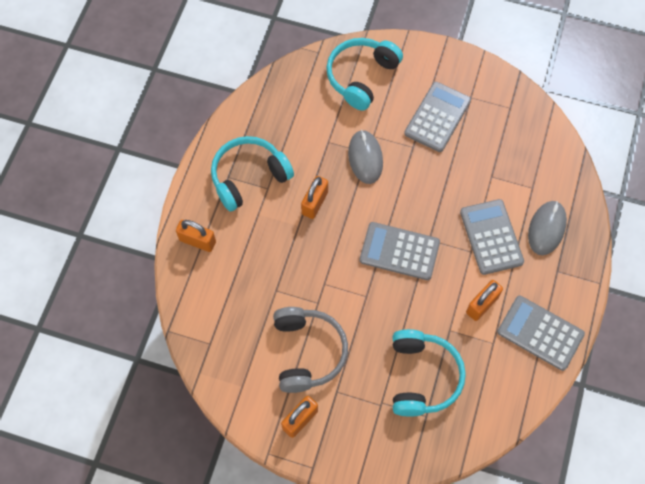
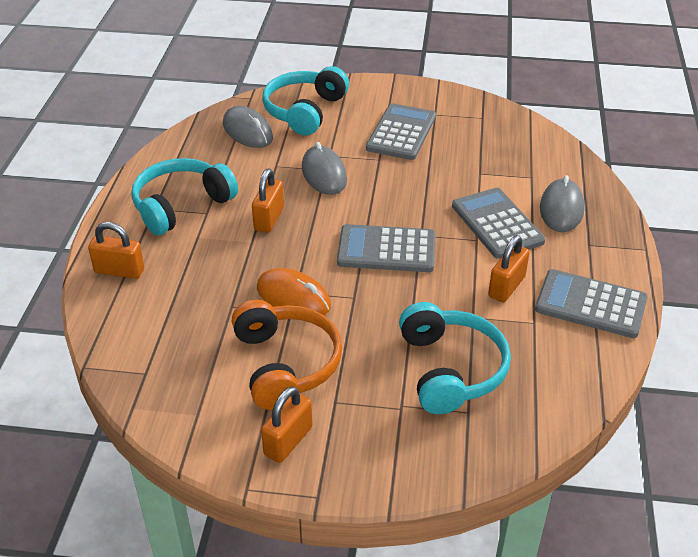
camera: 10 degrees left, 25 degrees down
grey headphones [273,307,348,393] -> orange headphones [232,299,342,410]
none -> grey mouse [223,106,273,148]
none -> orange mouse [257,268,331,315]

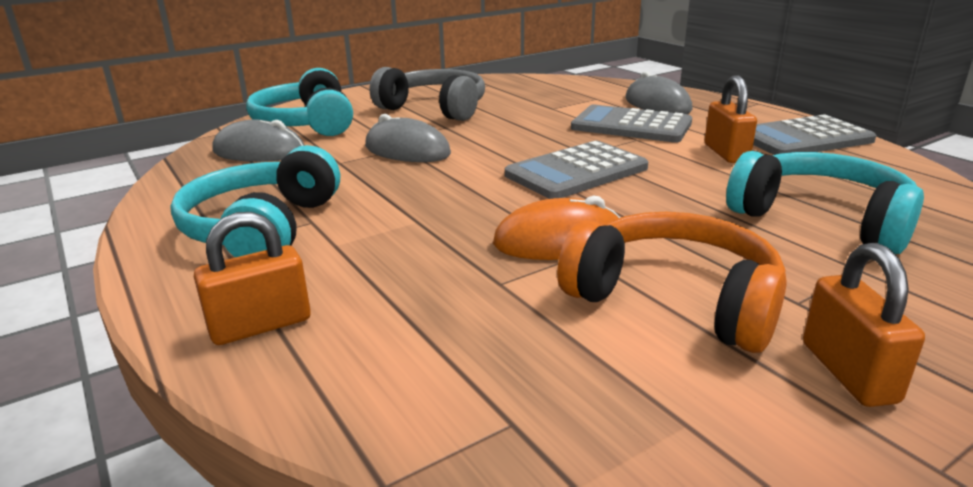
camera: 40 degrees left, 15 degrees down
orange padlock [252,169,284,233] -> none
grey calculator [366,103,436,160] -> grey headphones [370,67,485,121]

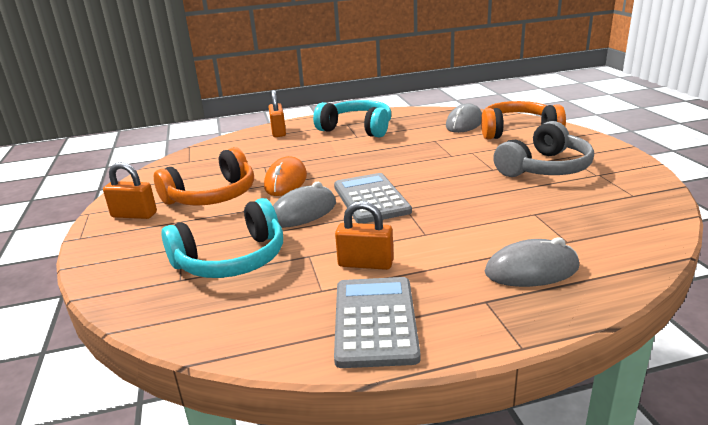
camera: 110 degrees right, 0 degrees up
turquoise headphones [246,68,353,136] -> orange headphones [481,101,566,139]
grey mouse [365,114,451,162] -> grey mouse moved to [273,182,336,228]
grey calculator [571,105,692,143] -> none

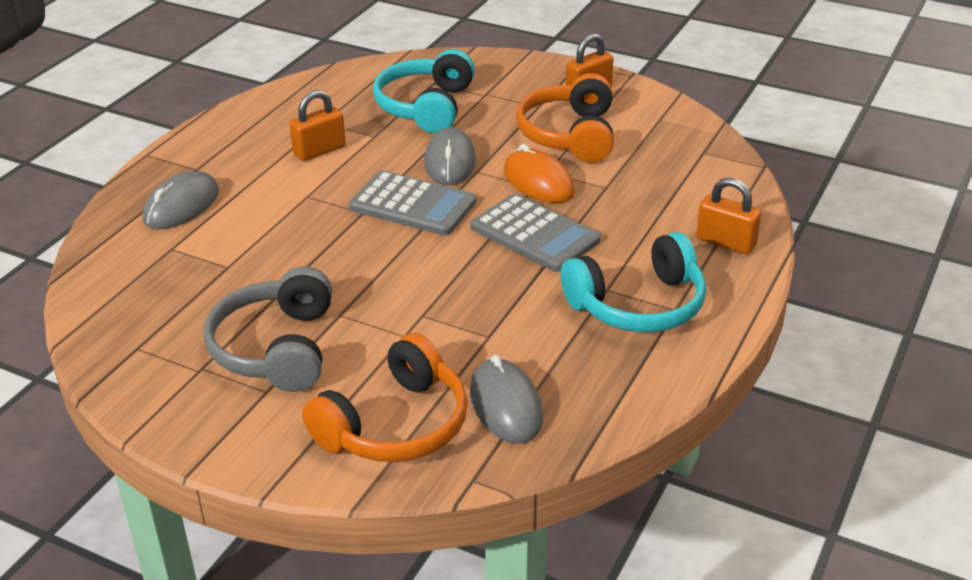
camera: 130 degrees right, 10 degrees up
grey calculator [334,277,421,368] -> grey calculator moved to [470,194,601,272]

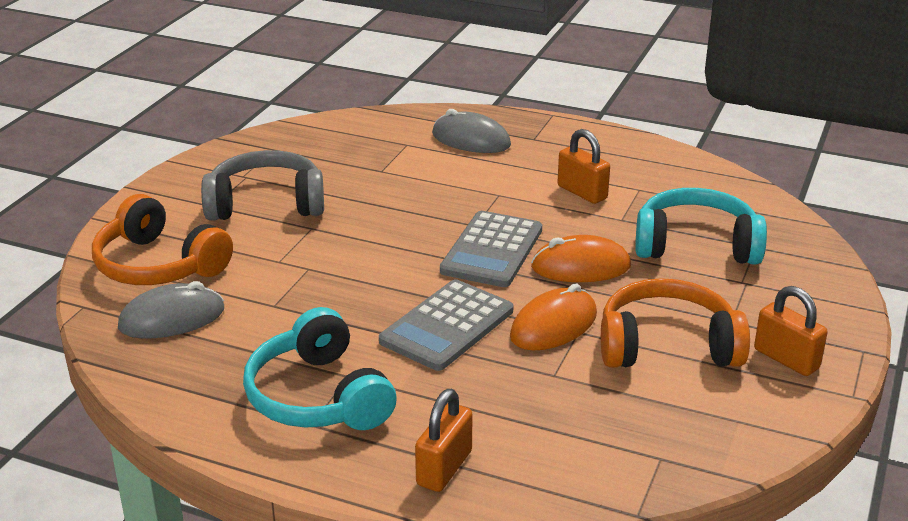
camera: 85 degrees right, 5 degrees down
grey mouse [424,127,476,186] -> orange mouse [531,235,631,282]

